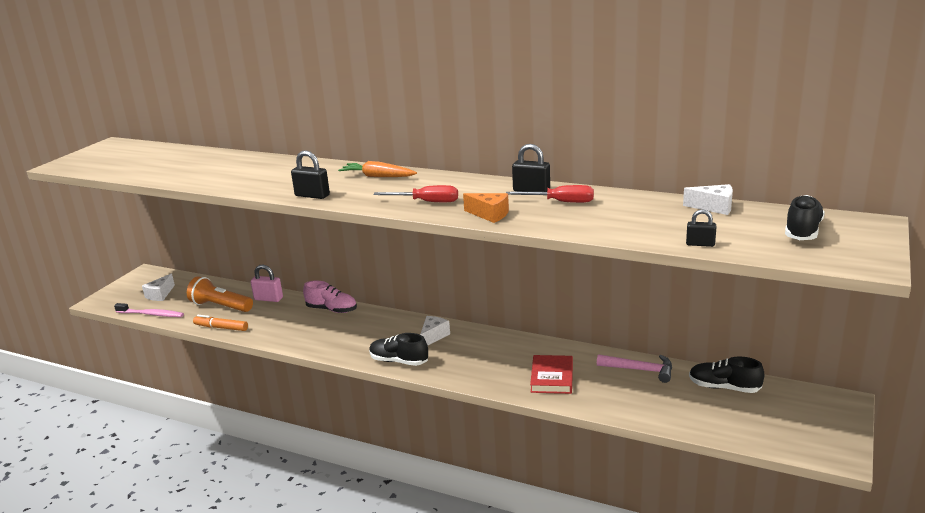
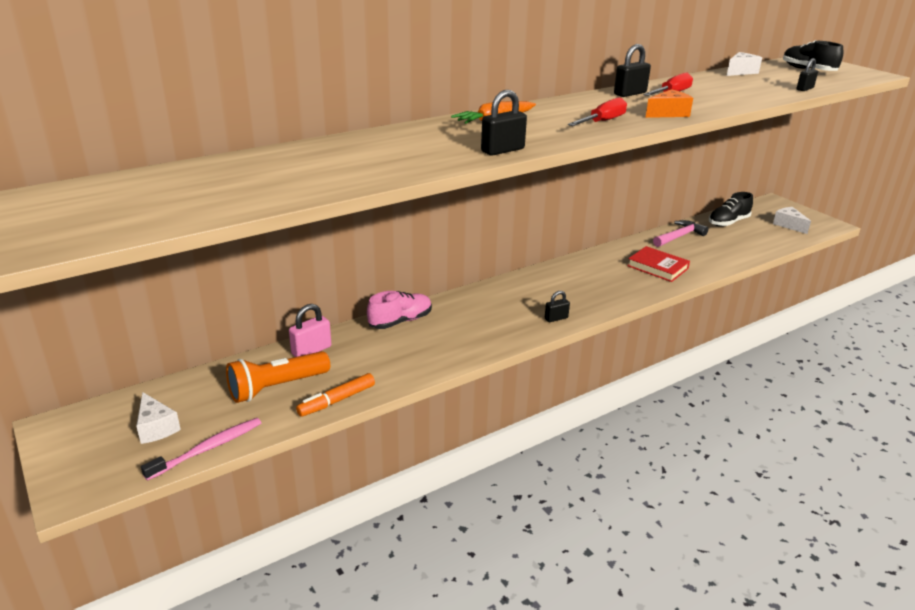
camera: 60 degrees left, 5 degrees up
black shoe [369,333,428,366] -> black padlock [545,291,570,322]
white cheese [420,316,450,345] -> white cheese moved to [773,207,811,234]

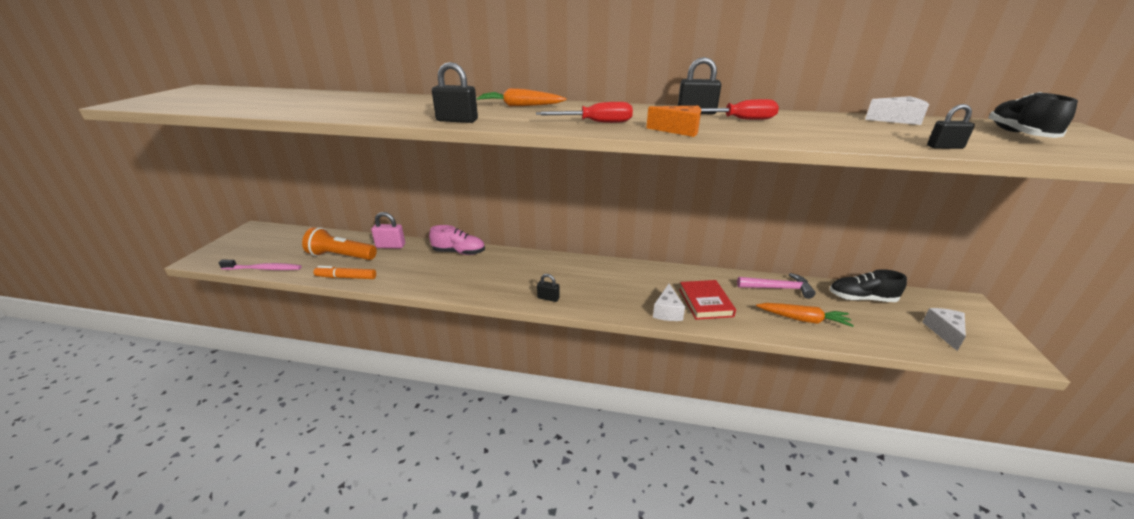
camera: 45 degrees right, 0 degrees up
white cheese [136,392,181,444] -> white cheese moved to [653,284,685,321]
none -> orange carrot [756,303,854,327]

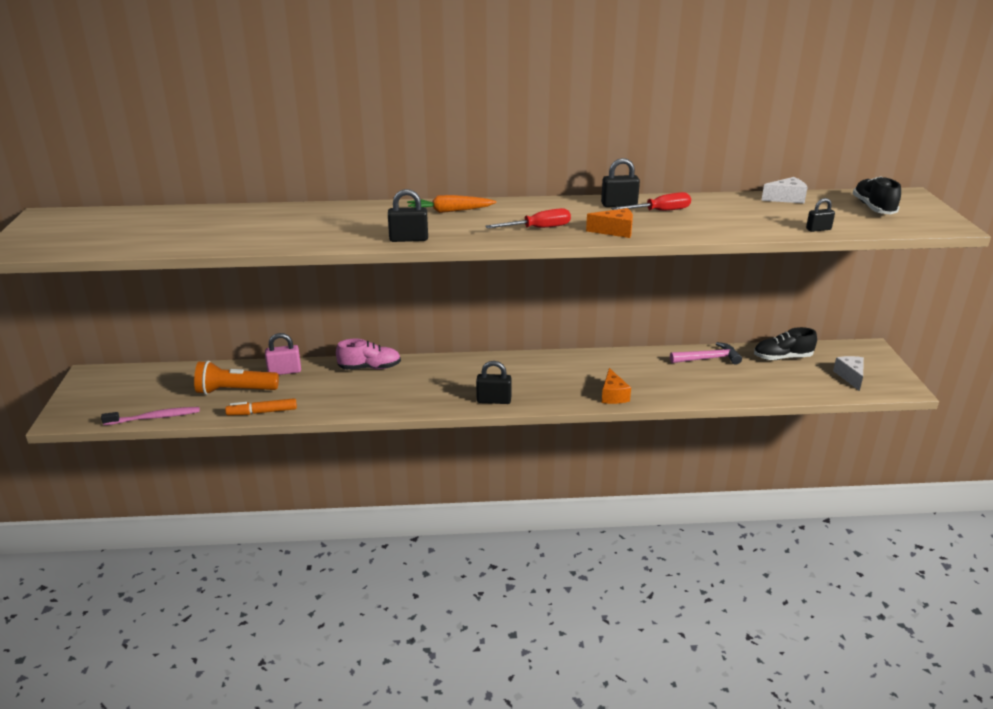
camera: 15 degrees left, 0 degrees up
black padlock [537,274,560,302] -> black padlock [476,361,512,404], size x1.55
white cheese [653,284,685,321] -> orange cheese [602,368,631,404]
red book [679,280,736,320] -> none
orange carrot [756,303,854,327] -> none

